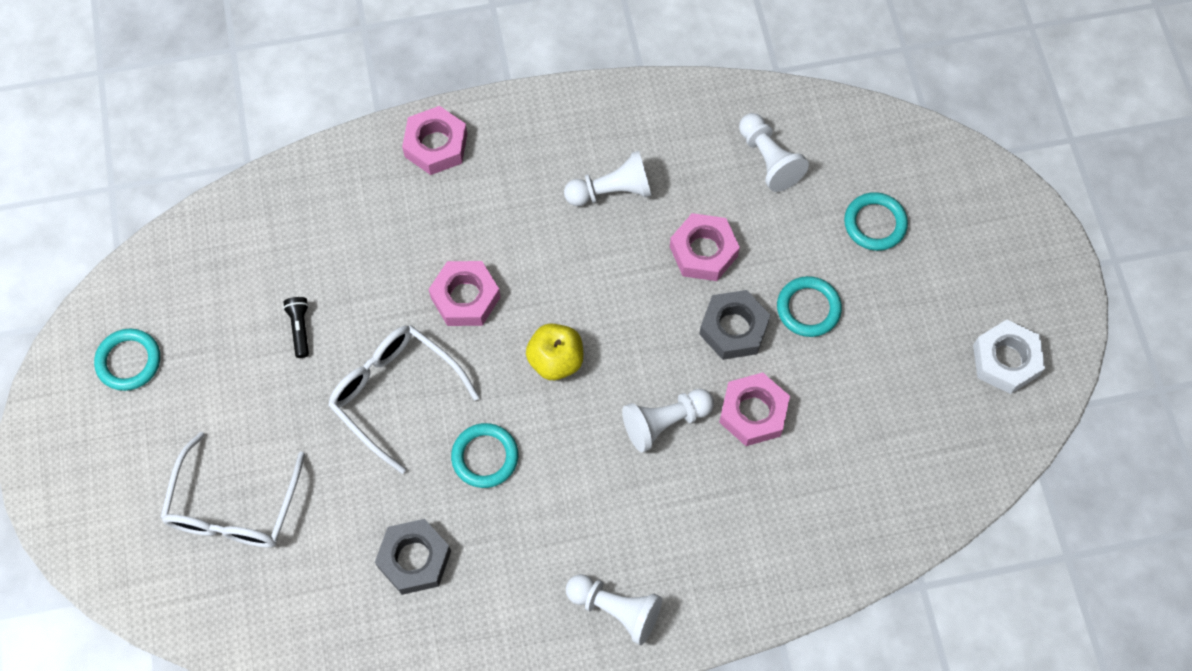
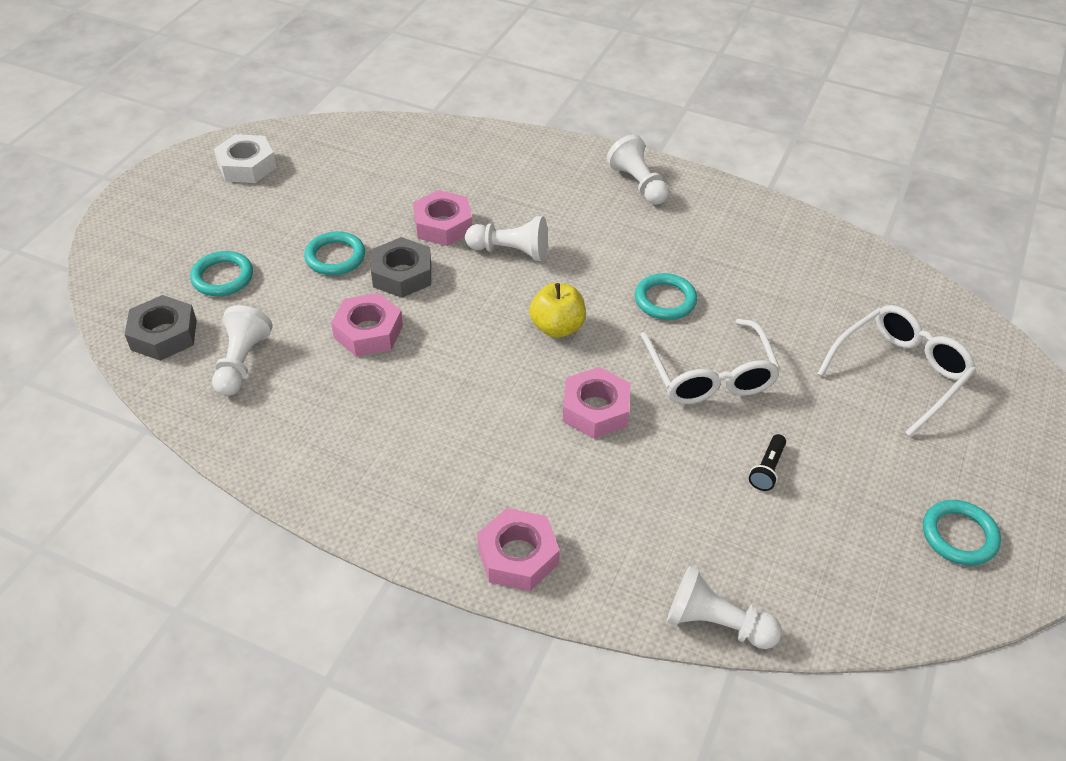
camera: 145 degrees left, 20 degrees down
grey nut [375,519,451,595] -> grey nut moved to [125,295,197,361]
white pawn [564,151,652,206] -> white pawn moved to [667,566,782,649]

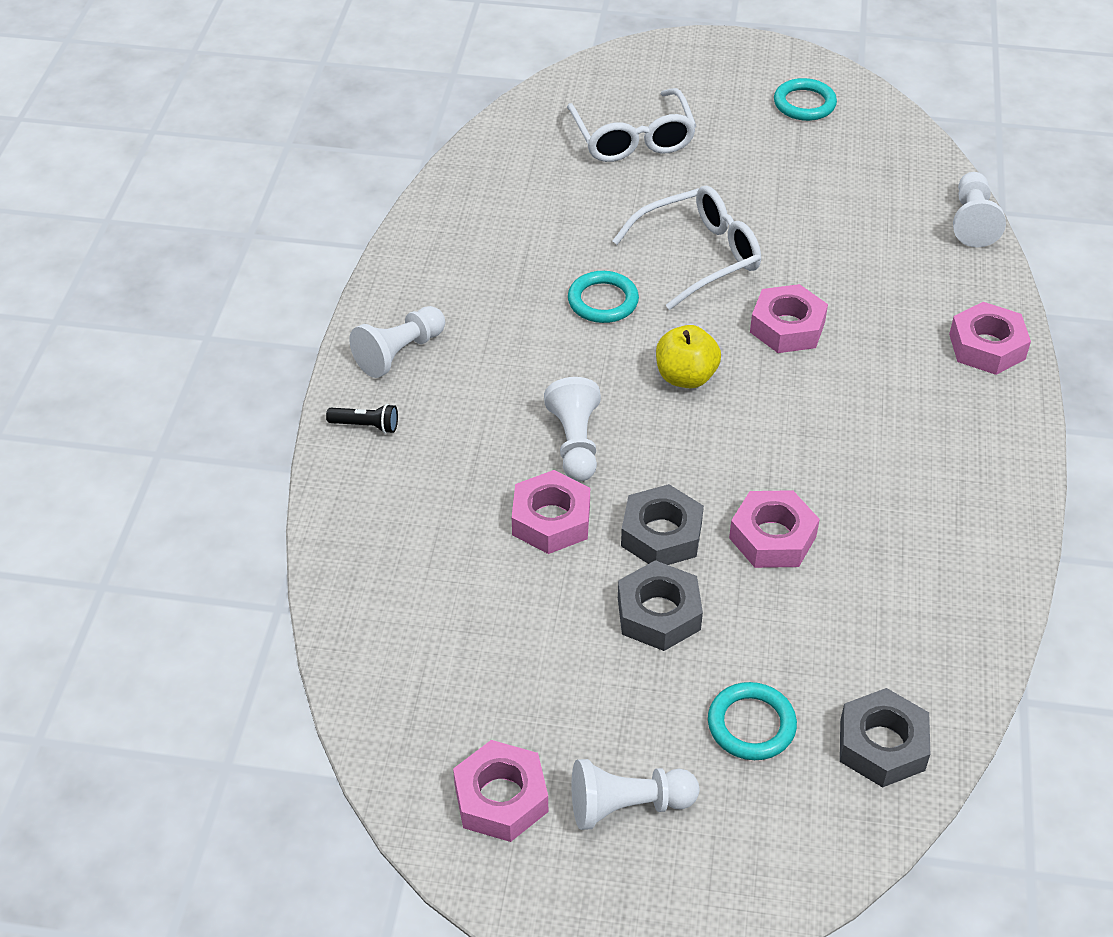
camera: 105 degrees left, 0 degrees up
white pawn [212,305,273,396] -> white pawn moved to [571,759,699,830]
white nut [214,134,277,183] -> pink nut [453,740,548,842]
turquoise ring [304,231,365,275] -> grey nut [618,560,703,651]
black flashlight [749,434,786,491] -> black flashlight moved to [326,404,398,434]
white glasses [817,305,976,437] -> white glasses turned 135 degrees counterclockwise [567,88,697,162]

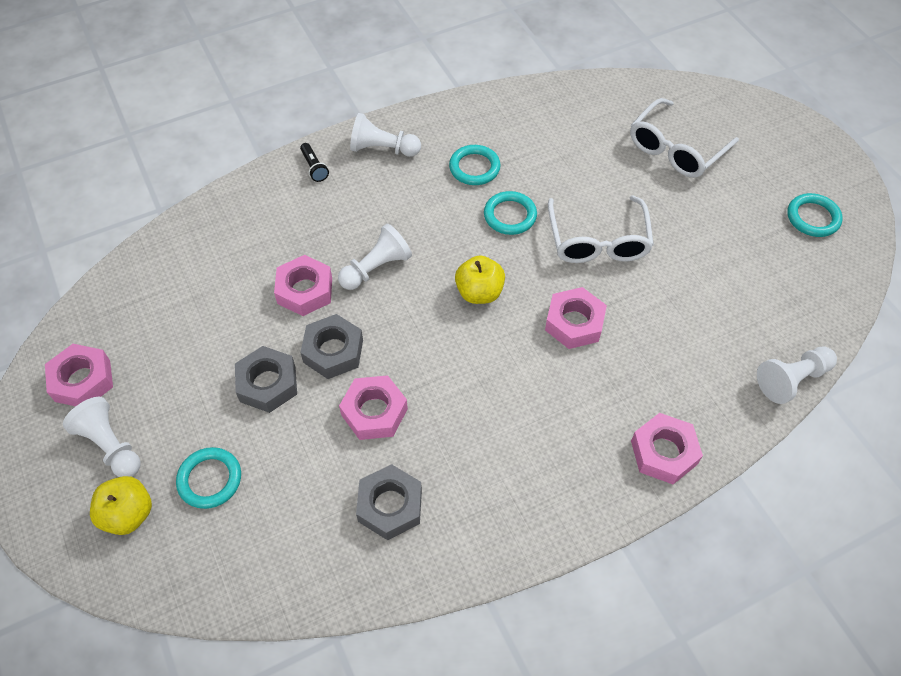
camera: 55 degrees right, 10 degrees up
white glasses [613,186,761,310] -> white glasses turned 60 degrees clockwise [548,195,654,263]
grey nut [840,688,930,788] -> grey nut moved to [356,464,422,540]
none -> yellow apple [90,476,152,535]
none -> turquoise ring [449,145,501,185]

